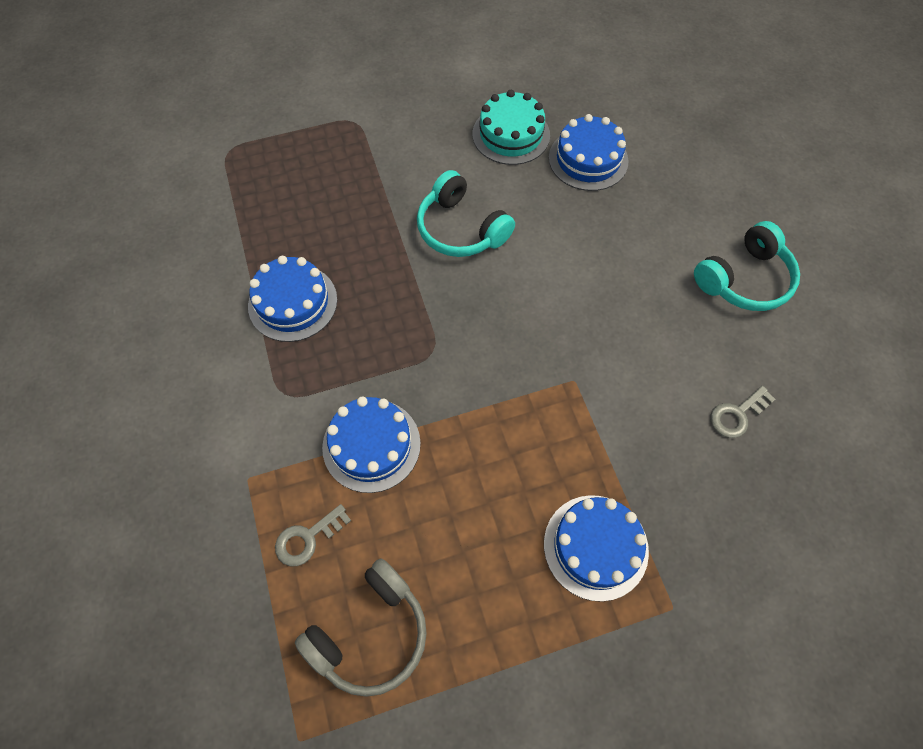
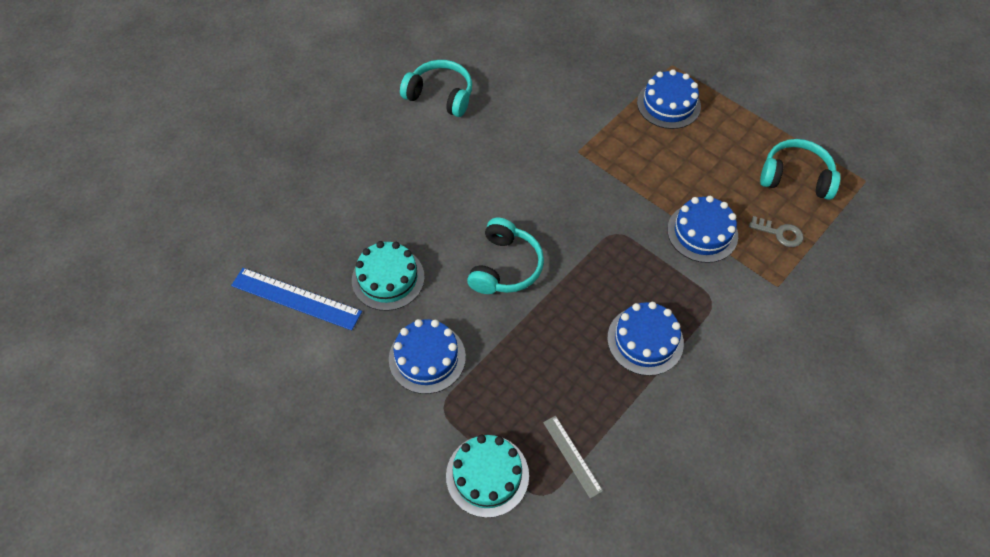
camera: 120 degrees left, 5 degrees down
grey headphones [295,558,427,697] -> turquoise headphones [760,139,840,200]
blue cake [549,114,629,191] -> blue cake moved to [389,319,466,394]
grey key [710,386,775,438] -> none
none -> blue ruler [231,268,362,330]
none -> turquoise cake [446,435,529,518]
none -> grey ruler [543,416,603,499]

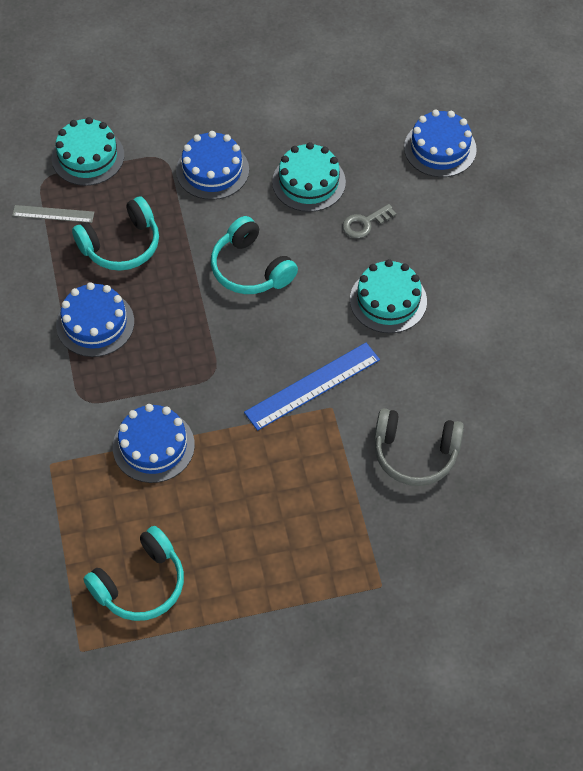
camera: 125 degrees right, 0 degrees up
blue ruler [231,268,362,330] -> blue ruler moved to [244,343,380,431]
turquoise headphones [400,60,472,117] -> turquoise headphones moved to [72,197,159,271]
blue cake [637,69,701,129] -> blue cake moved to [404,110,477,177]
grey key [749,216,803,247] -> grey key moved to [342,204,396,238]
none -> turquoise cake [350,259,427,333]
none -> grey headphones [375,408,464,486]

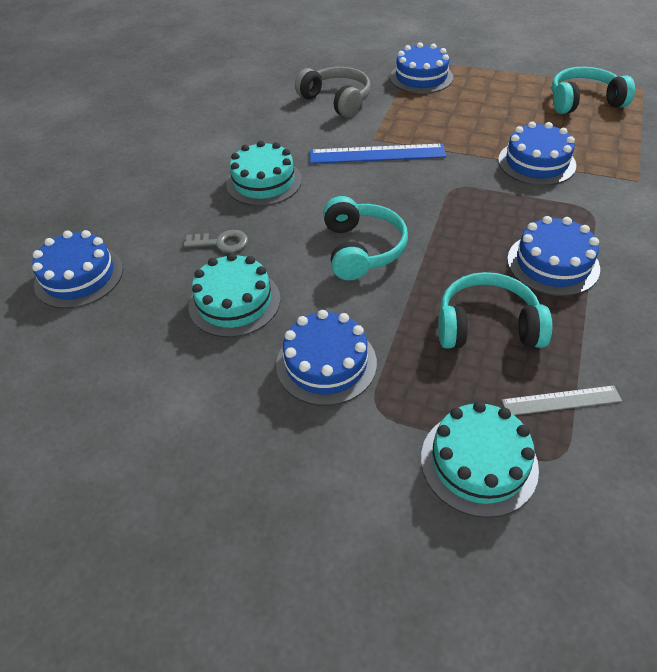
camera: 145 degrees left, 10 degrees down
grey ruler [12,205,94,223] -> grey ruler turned 45 degrees counterclockwise [502,385,622,415]
none -> blue cake [390,42,453,94]

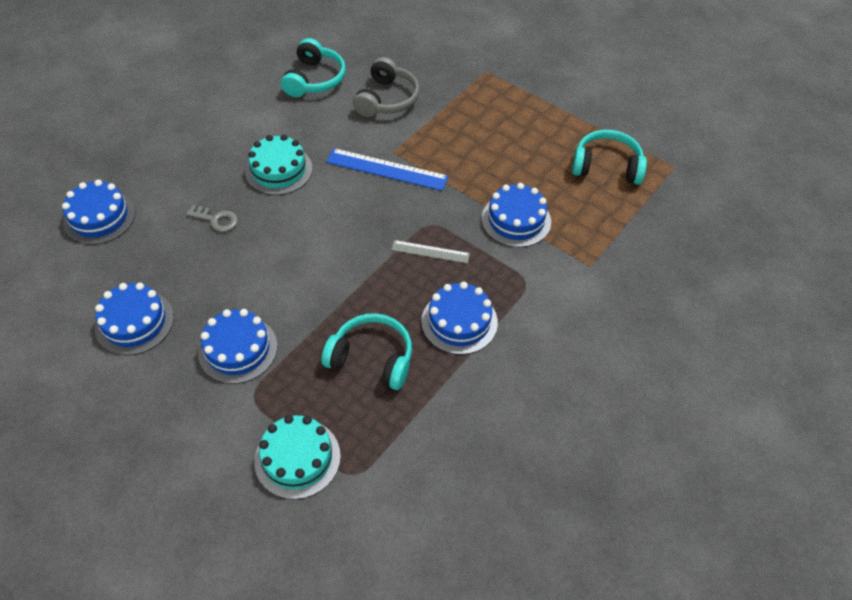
camera: 15 degrees right, 5 degrees up
turquoise cake [189,253,280,337] -> none
grey headphones [295,67,371,118] -> grey headphones turned 45 degrees clockwise [353,57,420,117]
turquoise headphones [323,196,408,280] -> turquoise headphones moved to [281,38,346,97]
blue cake [390,42,453,94] -> blue cake moved to [95,282,174,355]
grey ruler [502,385,622,415] -> grey ruler moved to [391,240,470,264]

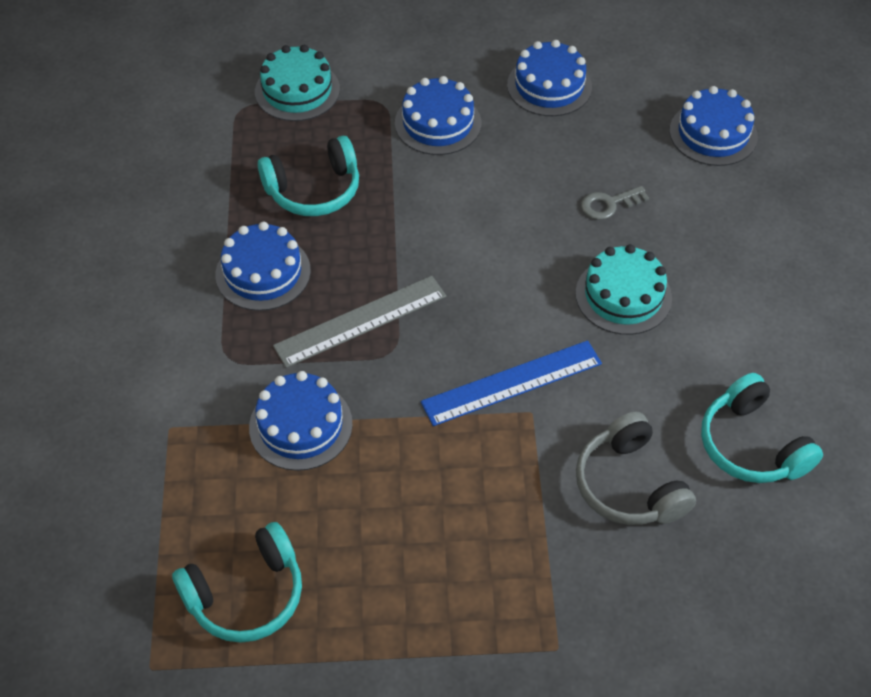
camera: 140 degrees right, 0 degrees up
grey ruler [391,240,470,264] -> grey ruler [273,276,446,368], size x1.70

